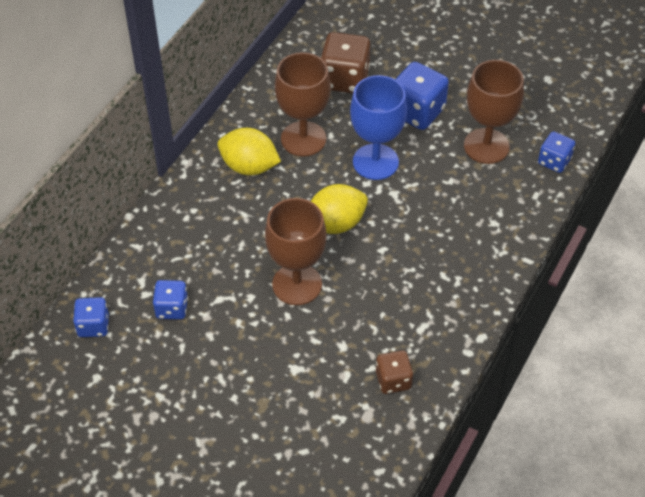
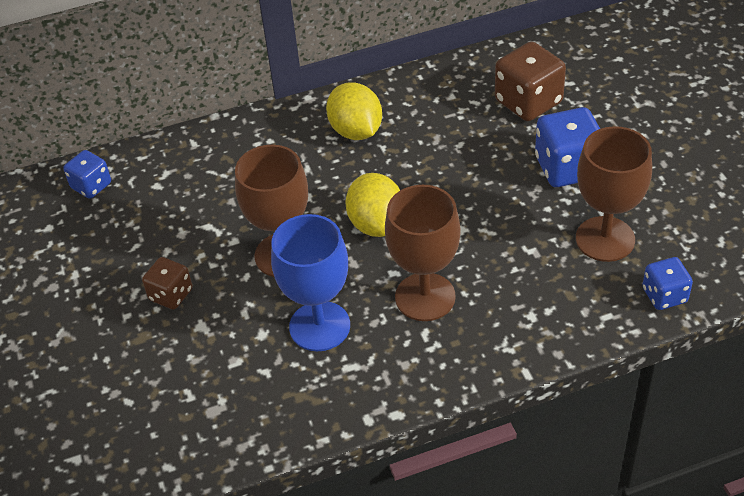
camera: 45 degrees right, 5 degrees down
blue dice [153,280,188,320] -> none
brown goblet [275,52,331,157] -> brown goblet moved to [385,185,461,321]
yellow lemon [311,184,368,234] -> yellow lemon turned 60 degrees clockwise [346,173,400,237]
blue goblet [350,75,407,180] -> blue goblet moved to [271,214,350,351]
brown dice [376,350,413,394] -> brown dice moved to [142,257,192,310]

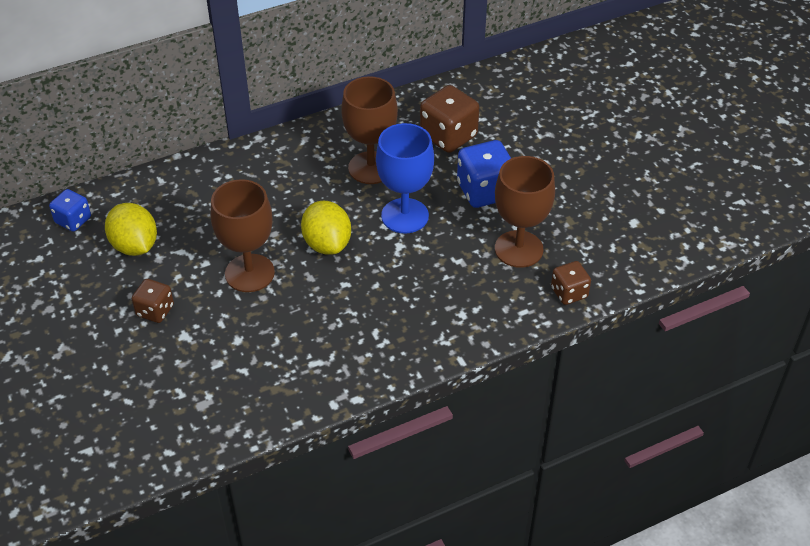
camera: 10 degrees left, 0 degrees up
blue goblet [271,214,350,351] -> blue goblet moved to [376,123,434,233]
yellow lemon [326,82,382,140] -> yellow lemon moved to [105,203,157,256]
brown goblet [385,185,461,321] -> brown goblet moved to [341,76,398,184]
blue dice [642,257,693,310] -> brown dice [551,261,591,305]

